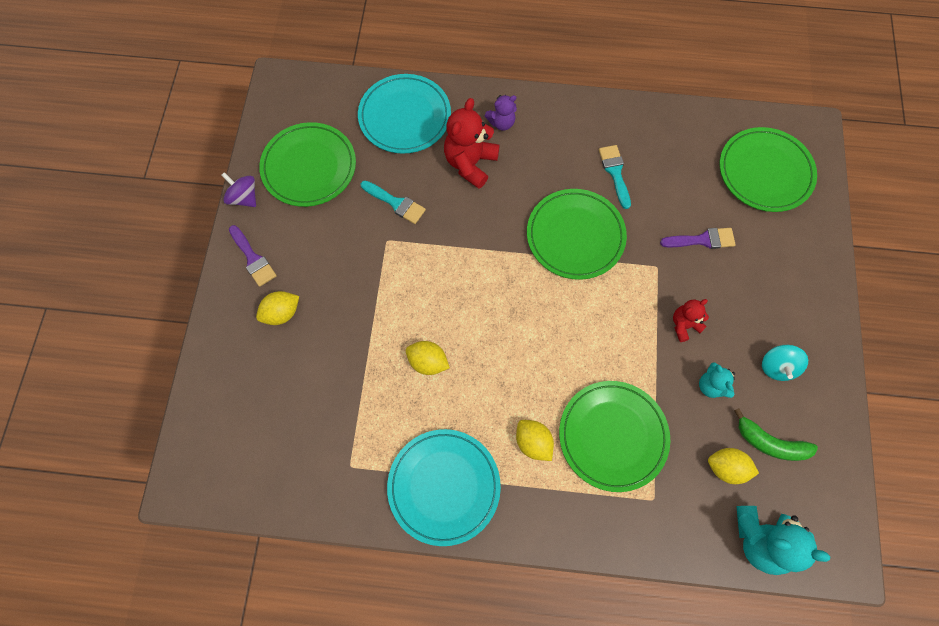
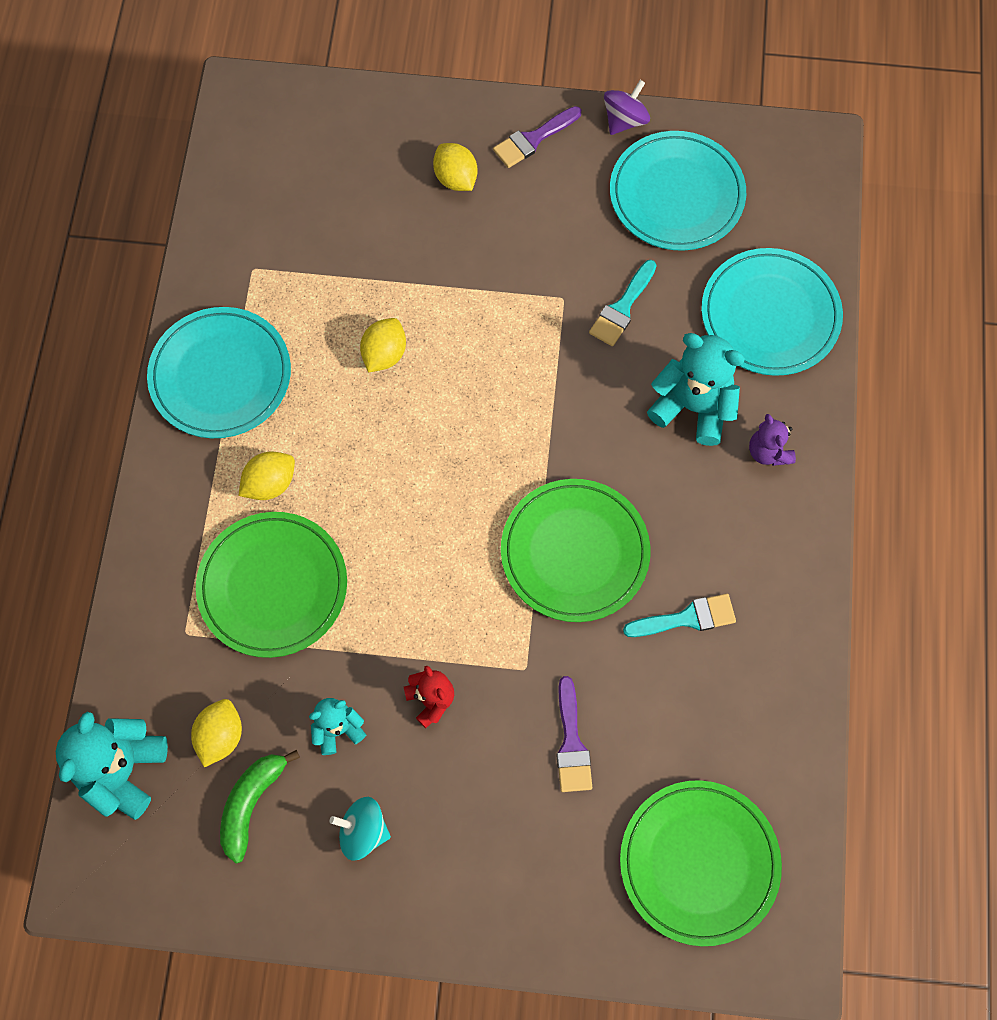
camera: 90 degrees right, 0 degrees up
green plate [259,122,356,207] -> turquoise plate [610,131,746,250]
red teddy bear [444,98,500,189] -> turquoise teddy bear [647,333,745,446]

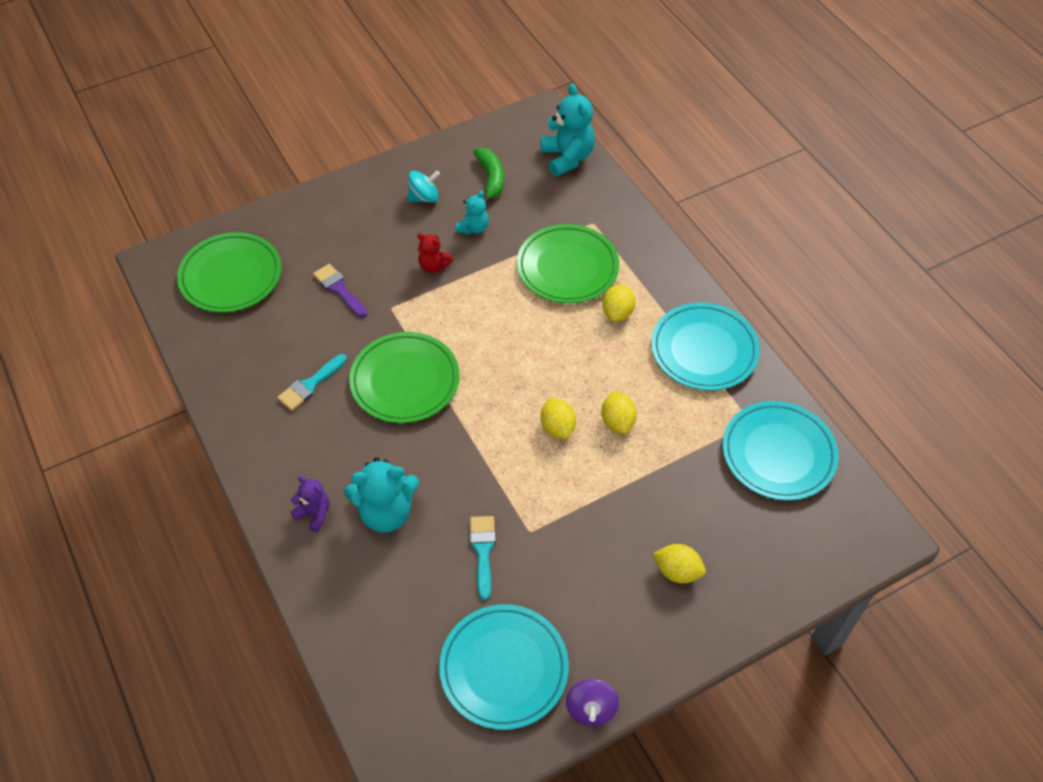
camera: 145 degrees right, 15 degrees down
yellow lemon [191,699,242,767] -> yellow lemon moved to [540,398,576,439]
purple brush [493,106,581,168] -> none
turquoise plate [701,248,843,376] -> turquoise plate moved to [723,401,839,500]

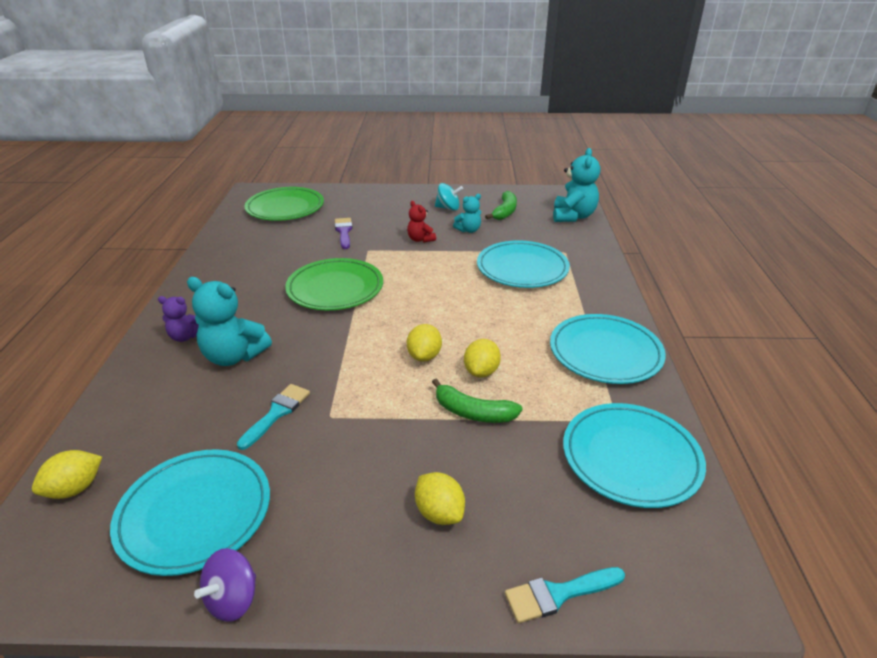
camera: 30 degrees right, 20 degrees down
turquoise brush [277,354,347,411] -> turquoise brush moved to [505,567,625,623]
purple teddy bear [290,476,330,532] -> purple teddy bear turned 120 degrees clockwise [158,296,199,342]
green plate [517,224,619,303] -> turquoise plate [477,240,570,288]
yellow lemon [602,284,636,322] -> yellow lemon moved to [32,450,102,499]
none -> green banana [432,379,523,423]

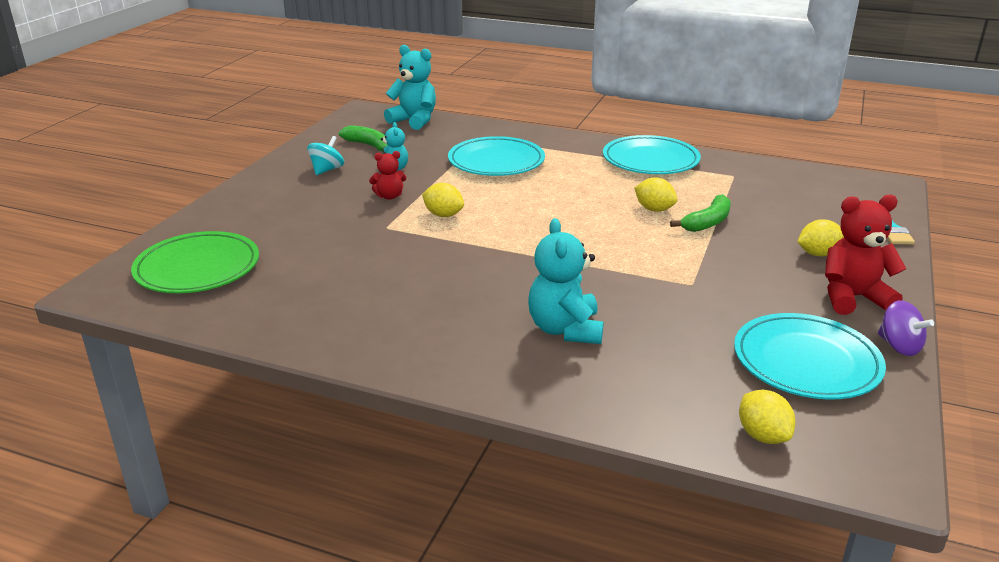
camera: 70 degrees left, 5 degrees down
purple teddy bear [158,296,199,342] -> none
turquoise teddy bear [187,277,272,366] -> turquoise teddy bear turned 135 degrees clockwise [528,218,604,344]
turquoise brush [237,384,310,450] -> none
green plate [285,258,383,310] -> none
purple brush [335,218,353,249] -> none
yellow lemon [407,324,442,362] -> yellow lemon moved to [422,183,464,217]
turquoise plate [563,403,706,508] -> none
none -> red teddy bear [825,195,906,315]

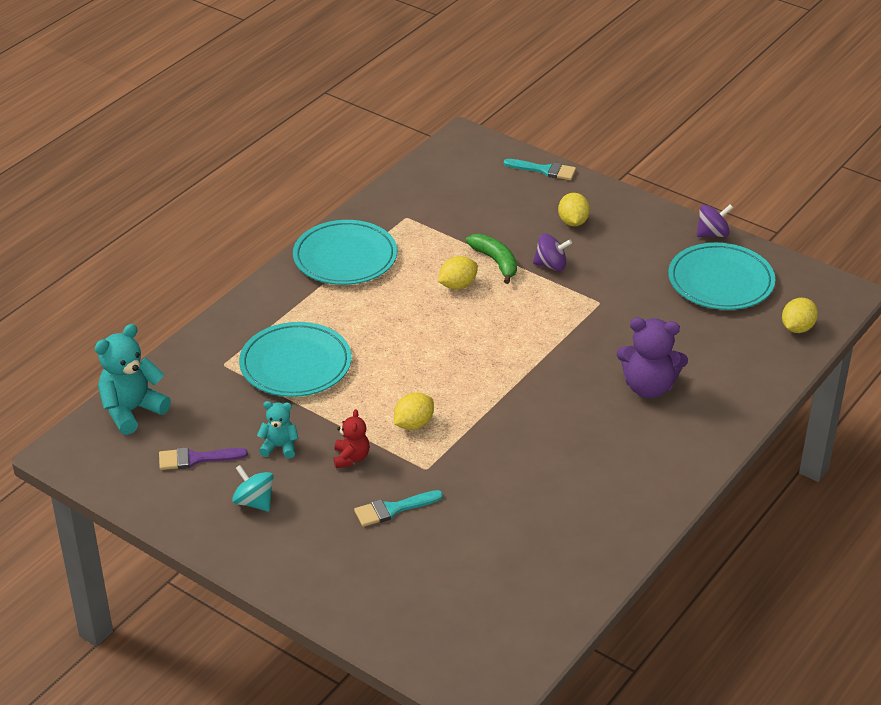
camera: 75 degrees left, 10 degrees up
green plate [131,231,259,293] -> none
green banana [339,125,387,154] -> purple brush [159,447,248,470]
turquoise teddy bear [528,218,604,344] -> purple teddy bear [616,318,688,398]
yellow lemon [739,390,796,444] -> yellow lemon turned 45 degrees counterclockwise [782,298,818,333]
red teddy bear [825,195,906,315] -> none
none -> turquoise brush [354,490,443,527]
none -> purple spinning top [533,234,572,271]

